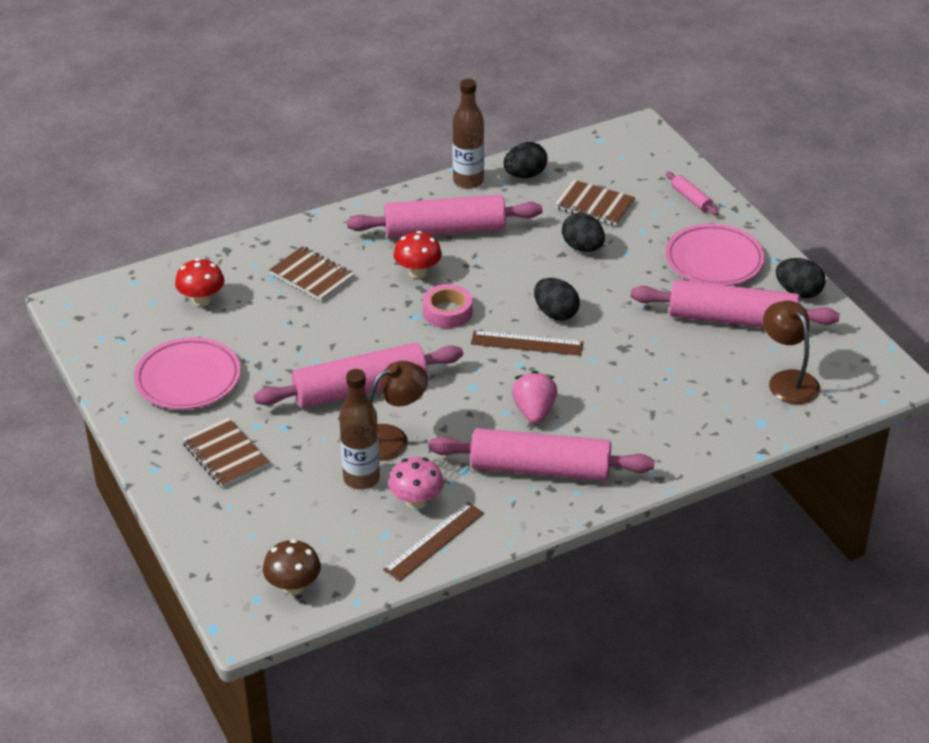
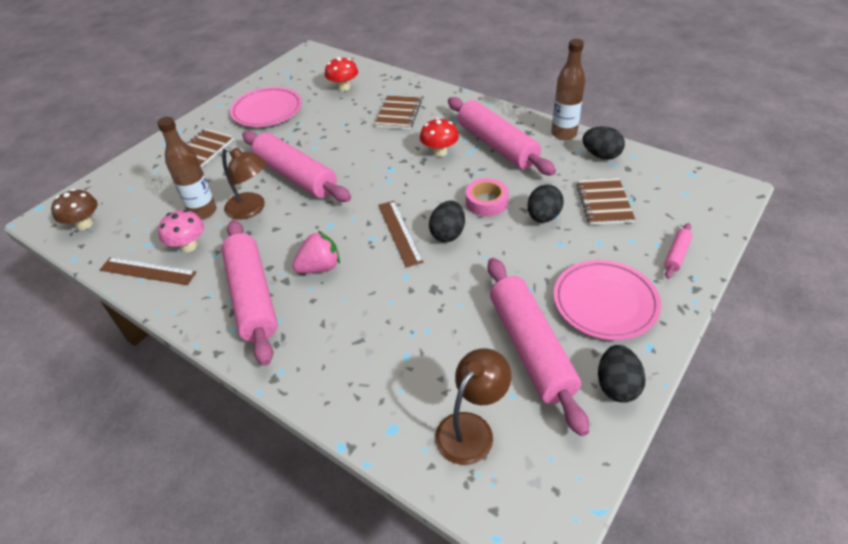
camera: 65 degrees right, 5 degrees up
pink tape [423,284,472,328] -> pink tape moved to [466,178,509,216]

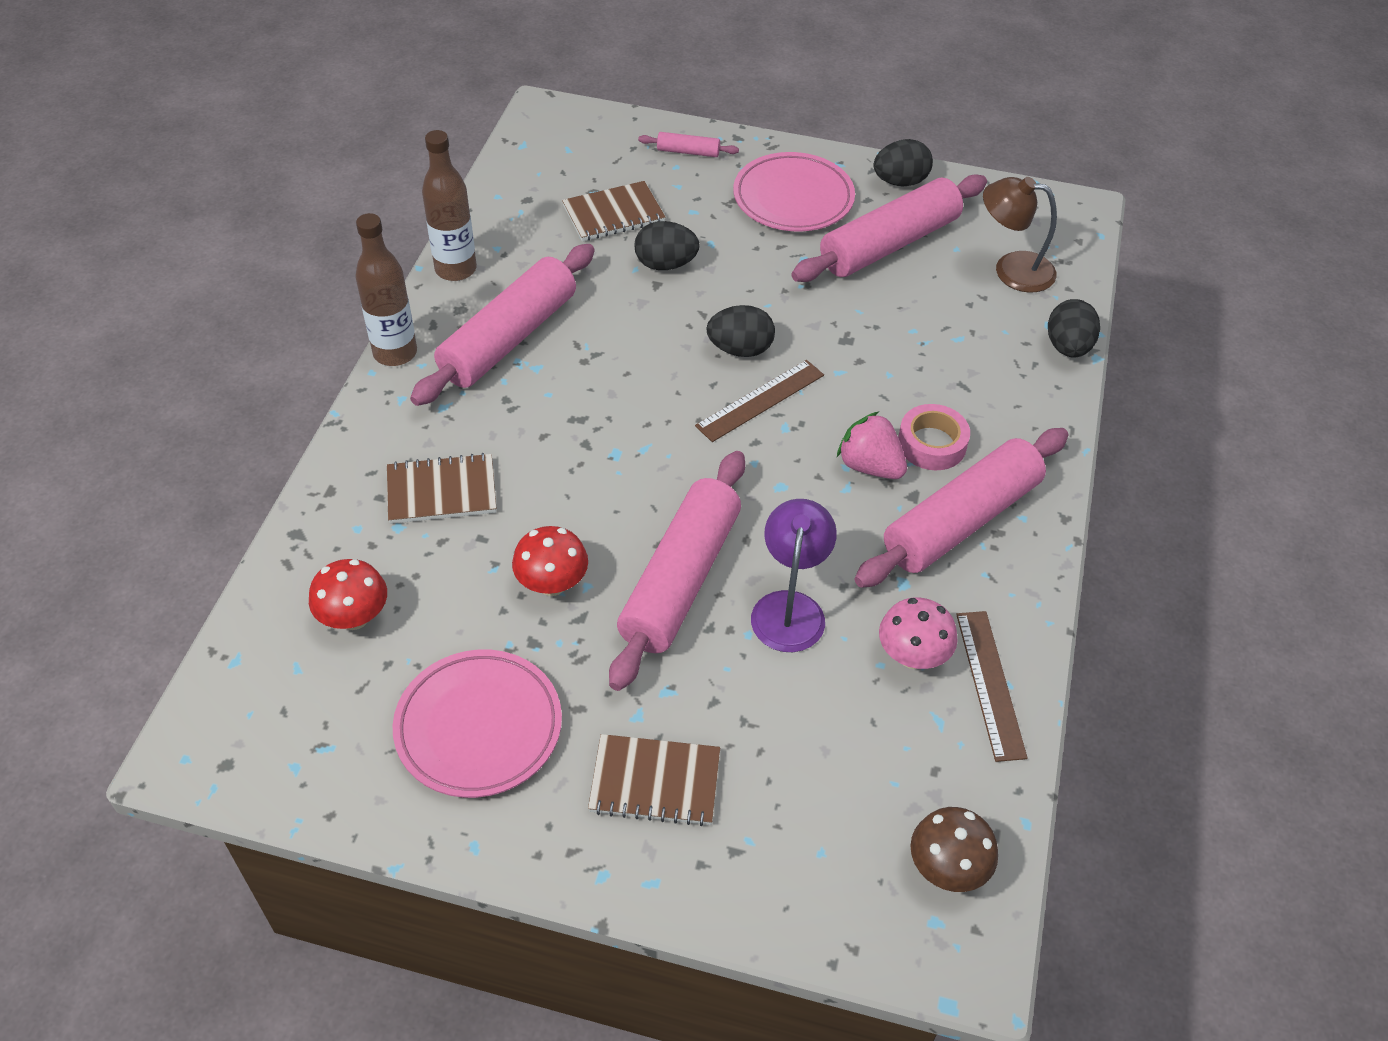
camera: 115 degrees left, 5 degrees up
brown bottle [157,117,216,220] -> brown bottle moved to [355,213,417,366]
brown lamp [222,147,267,220] -> purple lamp [751,499,837,652]
red mushroom [420,118,459,157] -> red mushroom moved to [512,526,588,596]
pink tape [466,178,509,216] -> pink tape moved to [898,404,970,470]
black egg [583,126,625,160] -> black egg moved to [1048,299,1100,357]

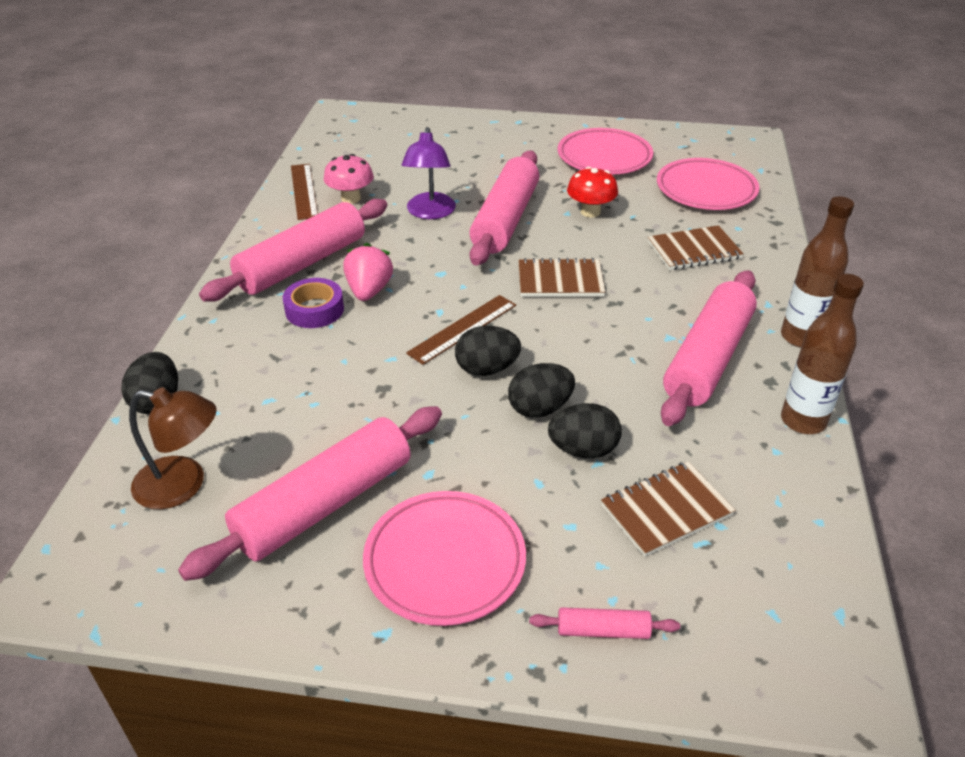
camera: 175 degrees right, 10 degrees down
red mushroom [309,559,387,630] -> pink plate [657,158,759,210]
brown notebook [588,734,720,826] -> brown notebook moved to [518,258,605,297]
pink strawberry [837,412,907,479] -> pink strawberry turned 120 degrees counterclockwise [343,243,393,301]
black egg [874,139,933,186] -> black egg moved to [508,363,575,418]
pink tape [898,404,970,470] -> purple tape [283,278,344,328]
brown mushroom [911,807,998,892] -> none

